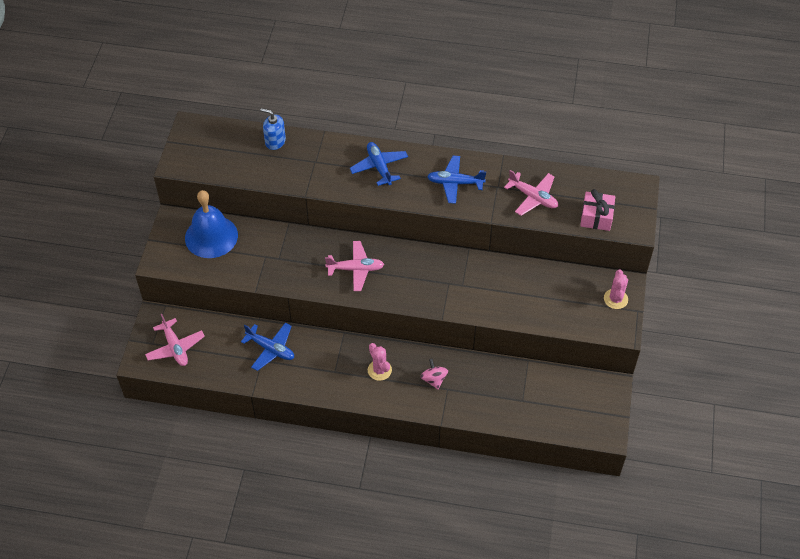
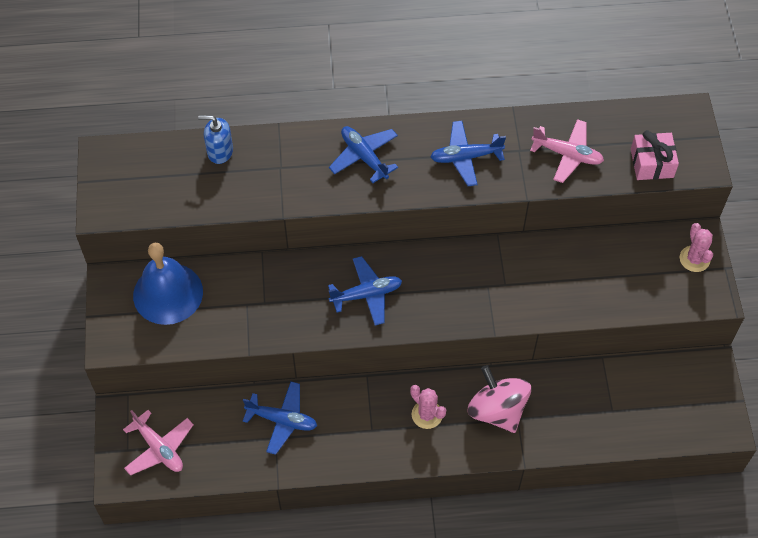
camera: 15 degrees left, 5 degrees up
pink plane [325,241,384,291] -> blue plane [328,256,402,326]
pink spinning top [420,359,448,390] -> pink spinning top [467,365,531,433], size x1.86

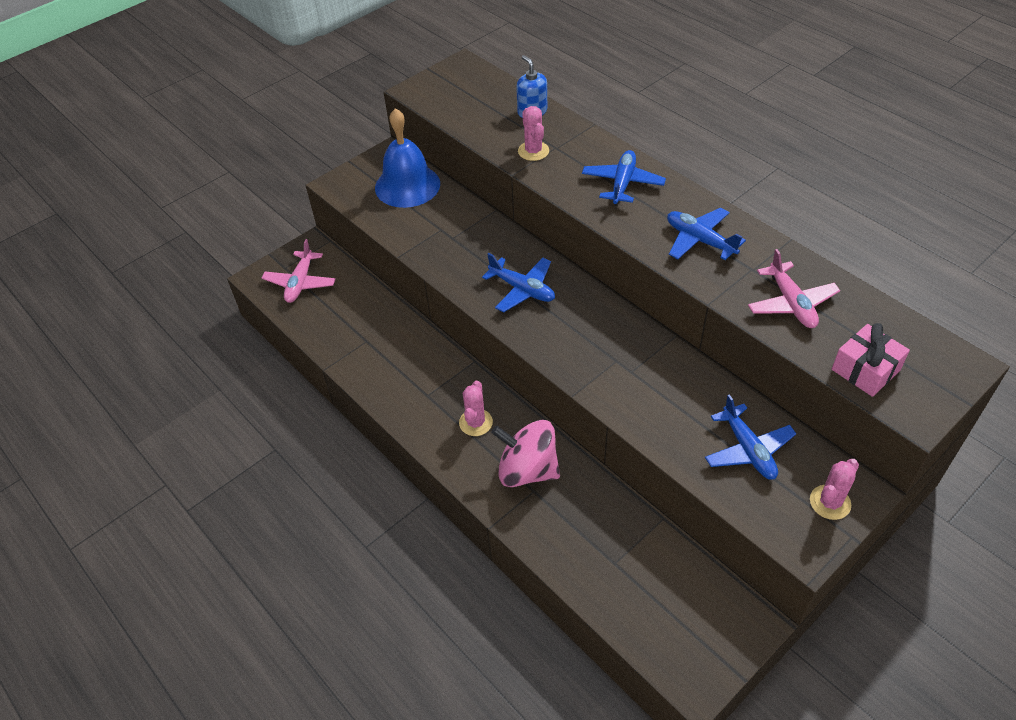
camera: 55 degrees right, 10 degrees down
blue plane [243,382,317,455] -> blue plane moved to [705,394,796,480]
pink spinning top [467,365,531,433] -> pink spinning top turned 90 degrees counterclockwise [491,420,560,487]
none -> pink cactus [518,106,549,161]

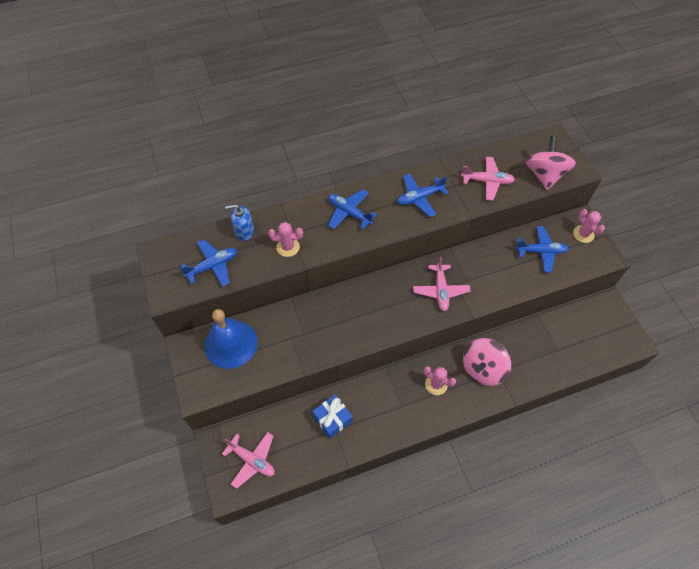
camera: 70 degrees left, 10 degrees up
blue plane [482,253,555,313] -> blue plane moved to [180,239,237,287]
pink gift [832,323,910,397] -> pink spinning top [525,135,576,190]
none -> blue gift [312,394,352,439]
none -> pink plane [413,257,471,311]

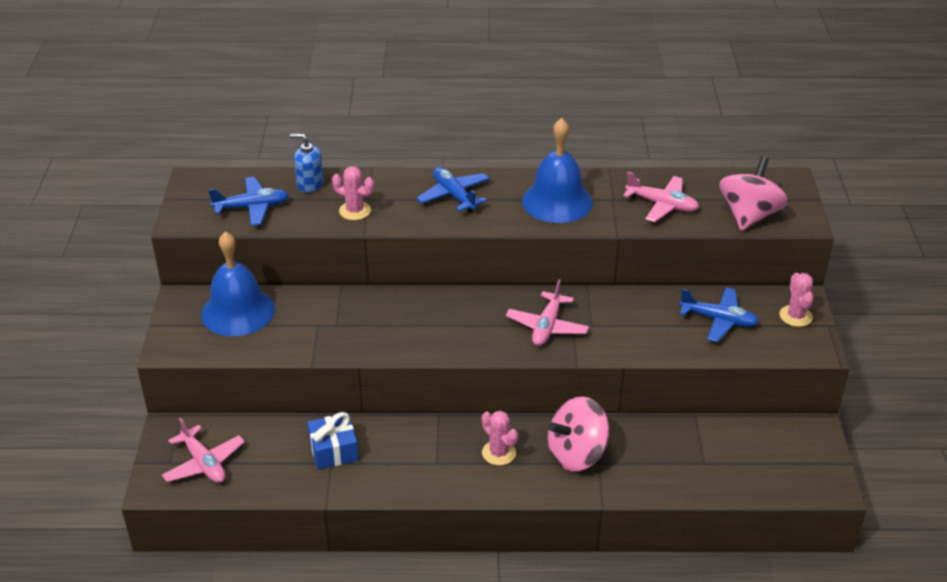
camera: 20 degrees right, 20 degrees down
blue plane [397,174,449,217] -> blue bell [522,118,593,223]

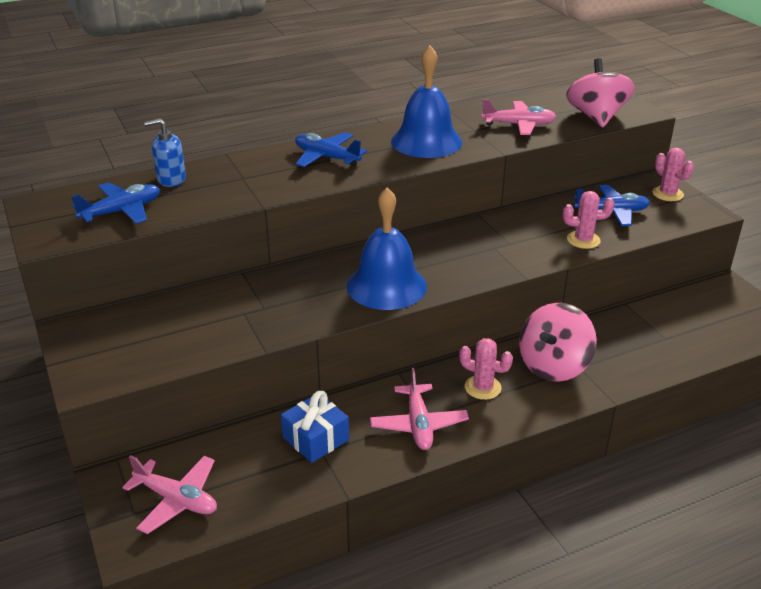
camera: 25 degrees left, 5 degrees down
blue bell [201,231,275,336] -> blue bell moved to [347,187,427,310]
pink cactus [332,166,374,220] -> pink cactus moved to [563,191,615,249]
pink plane [506,280,589,346] -> pink plane moved to [370,368,469,450]

